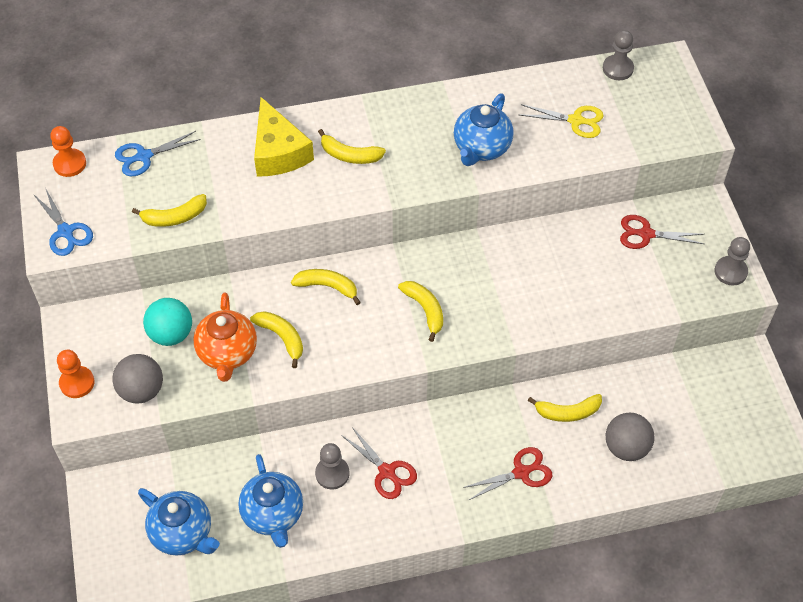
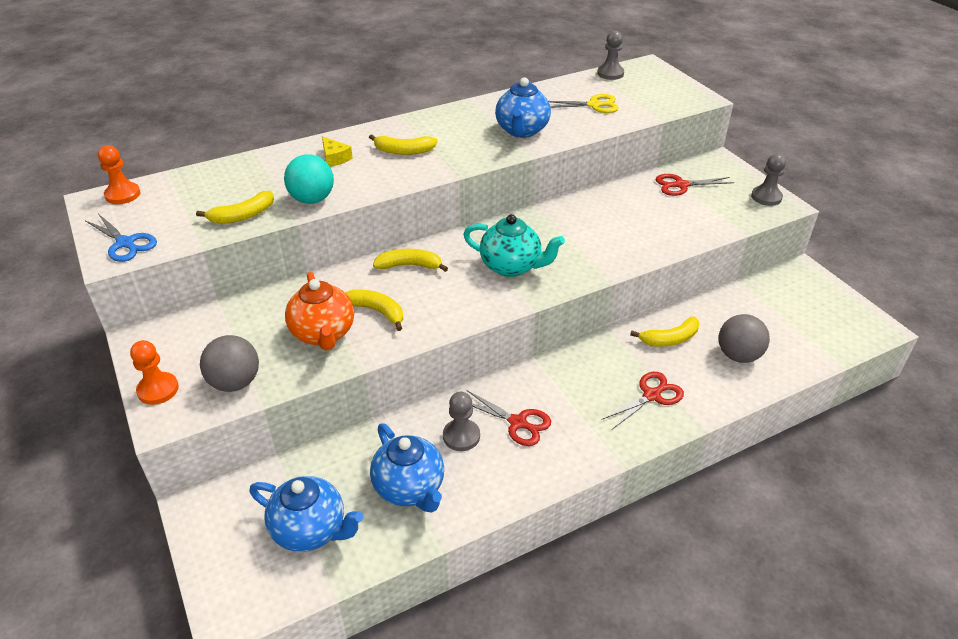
camera: 15 degrees left, 15 degrees down
blue scissors [115,131,201,176] -> none
turquoise ball [143,298,192,346] -> turquoise ball moved to [284,154,334,204]
yellow cheese [254,97,314,177] -> yellow cheese [322,136,353,167], size x0.49
yellow banana [398,281,443,342] -> turquoise teapot [463,214,565,277]

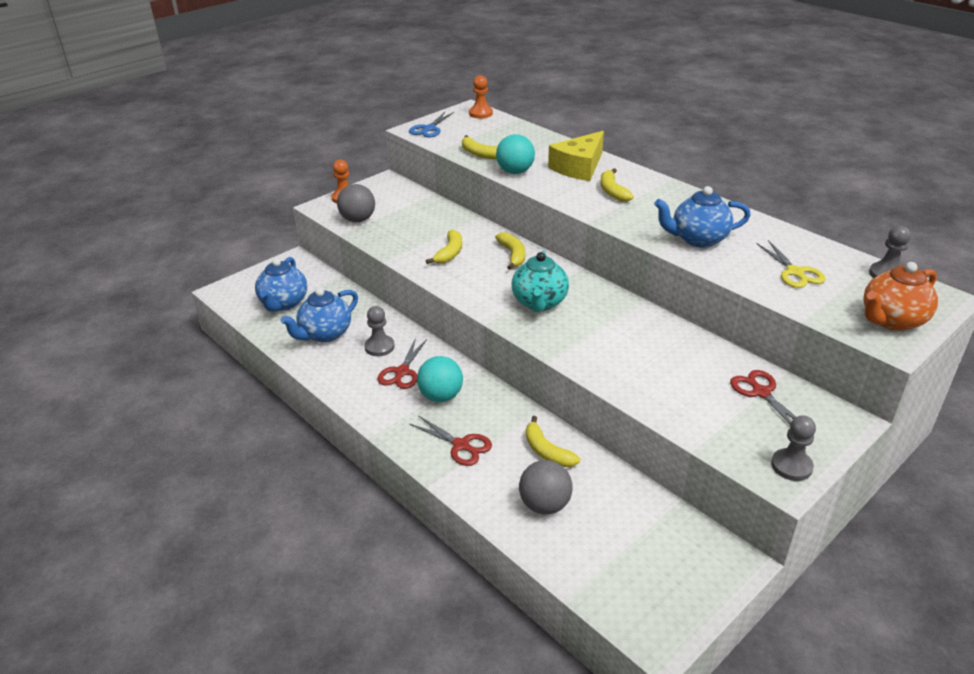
camera: 75 degrees right, 5 degrees down
orange teapot [285,272,354,351] -> orange teapot moved to [863,262,938,331]
yellow cheese [322,136,353,167] -> yellow cheese [548,131,604,181], size x2.04
none -> turquoise ball [417,356,463,402]

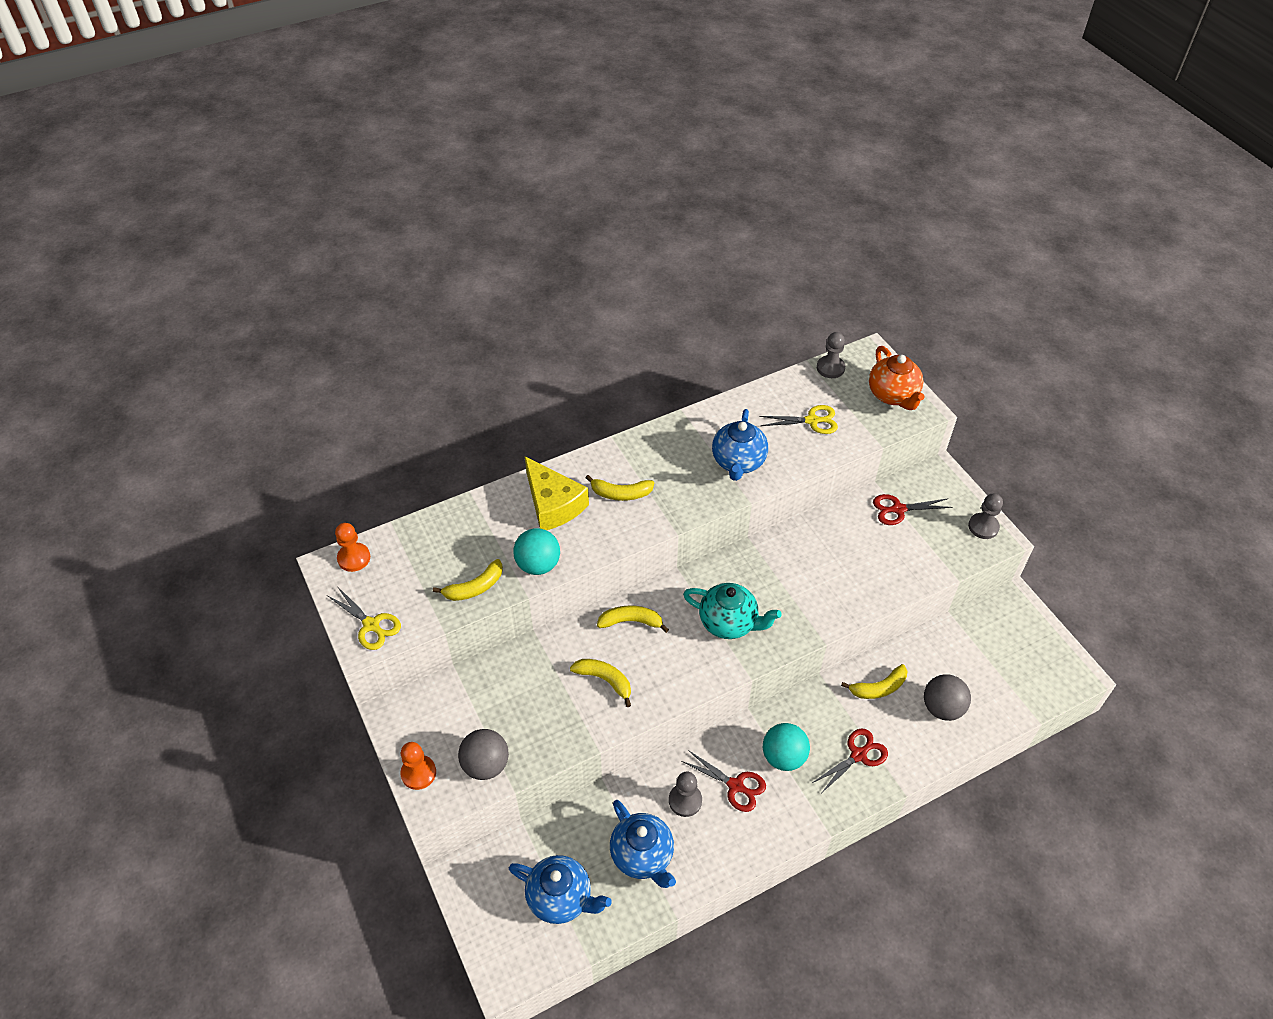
camera: 75 degrees left, 15 degrees up
blue scissors [409,112,454,137] -> yellow scissors [328,586,401,650]

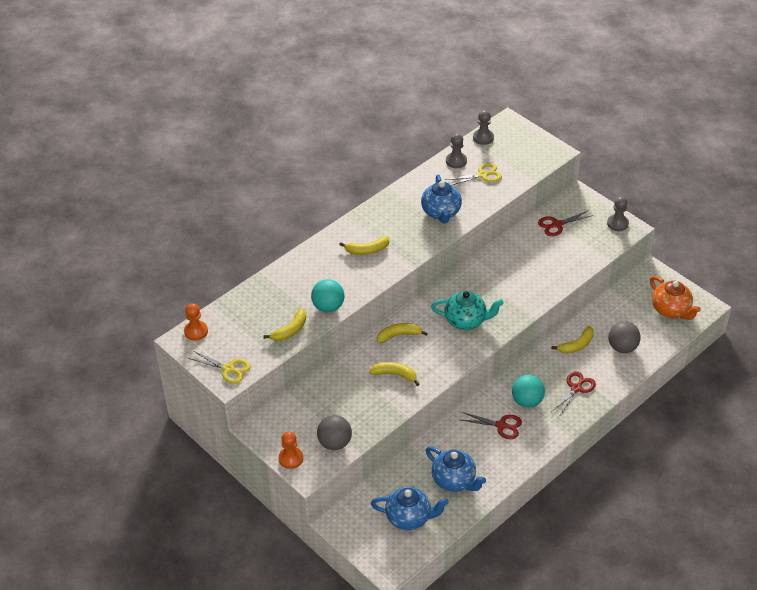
camera: 15 degrees left, 5 degrees down
yellow cheese [525,456,589,530] -> none
grey pawn [669,772,702,817] -> grey pawn moved to [446,133,467,168]
orange teapot [869,346,925,410] -> orange teapot moved to [650,276,701,320]

